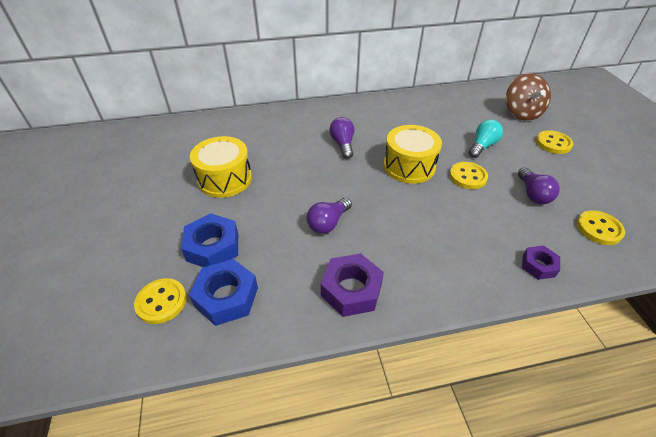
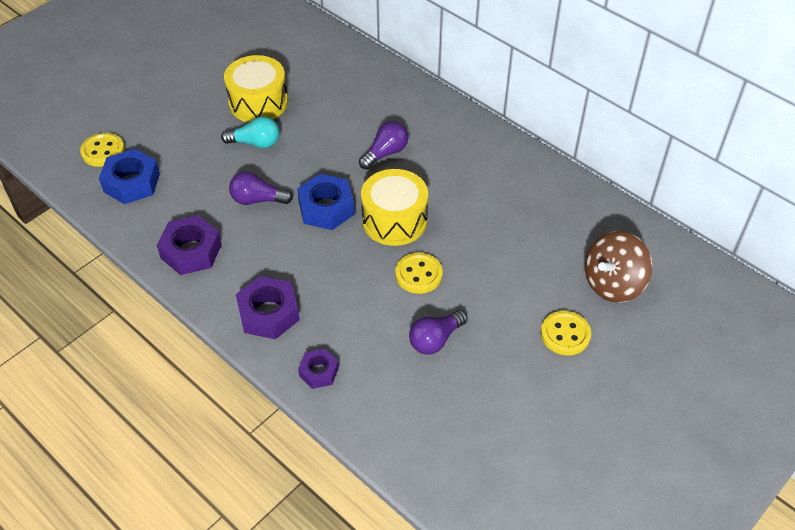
camera: 55 degrees right, 5 degrees up
blue nut [181,213,238,267] -> blue nut moved to [297,174,355,230]
turquoise light bulb [469,120,503,158] -> turquoise light bulb moved to [221,116,279,148]
yellow button [577,210,625,245] -> none
none -> purple nut [236,276,300,339]

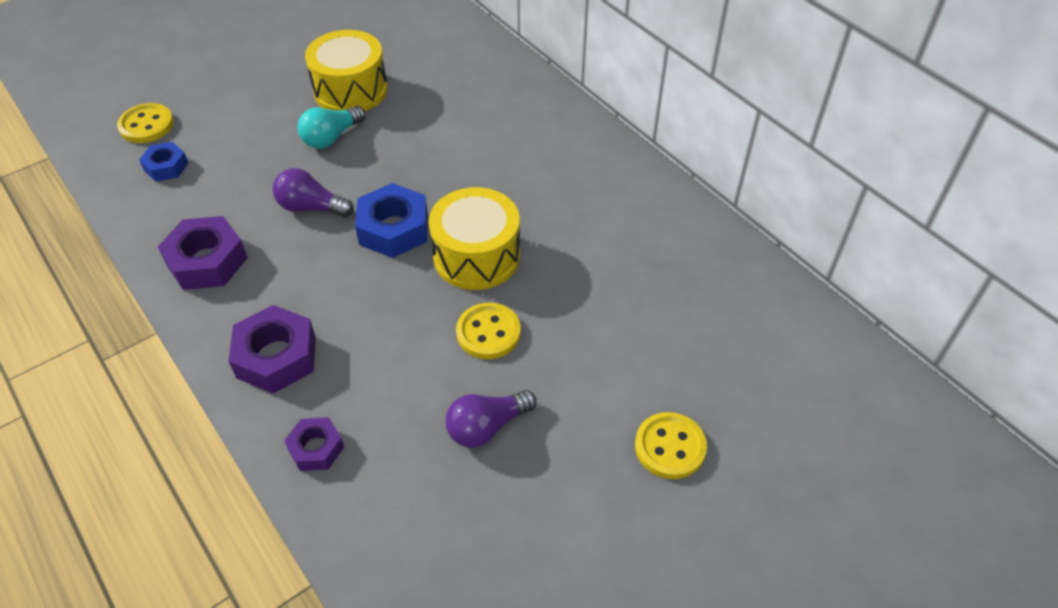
camera: 10 degrees right, 0 degrees up
blue nut [99,149,160,204] -> blue nut [139,142,188,182], size x0.59
turquoise light bulb [221,116,279,148] -> turquoise light bulb turned 120 degrees clockwise [298,106,366,149]
purple light bulb [359,121,408,169] -> none
brown spinning top [585,231,652,303] -> none

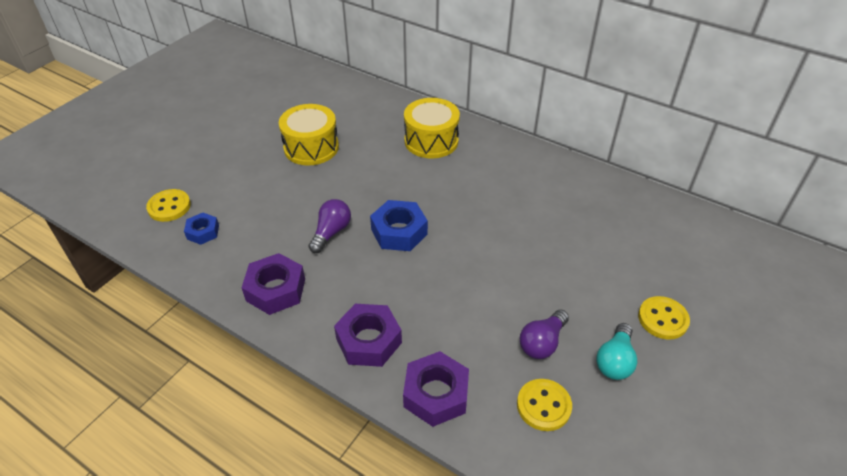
camera: 20 degrees left, 5 degrees down
purple light bulb [273,168,354,217] -> purple light bulb turned 120 degrees clockwise [308,199,351,253]
purple nut [284,417,344,471] -> purple nut [403,351,469,427], size x1.68
turquoise light bulb [298,106,366,149] -> turquoise light bulb moved to [596,323,637,380]
yellow drum [429,187,520,290] -> yellow drum moved to [404,98,460,159]
yellow button [456,303,521,359] -> yellow button moved to [517,379,572,431]

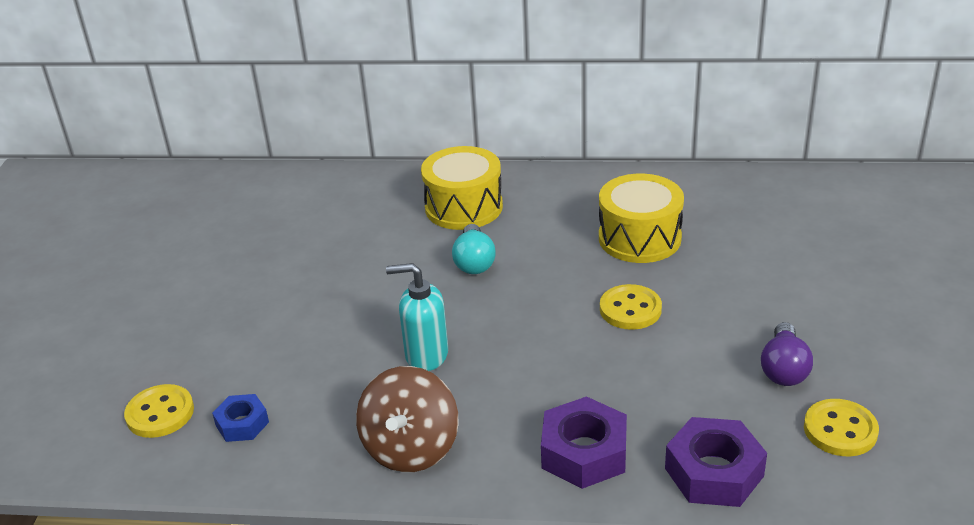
camera: 25 degrees left, 10 degrees down
purple nut [242,253,305,315] -> brown spinning top [356,366,459,472]
yellow drum [279,104,339,165] -> yellow drum moved to [599,174,684,263]
purple light bulb [308,199,351,253] -> turquoise soap dispenser [386,263,448,371]
blue nut [370,200,428,251] -> none
turquoise light bulb [596,323,637,380] -> turquoise light bulb moved to [452,224,496,274]
yellow button [638,296,690,340] -> yellow button moved to [600,284,662,330]

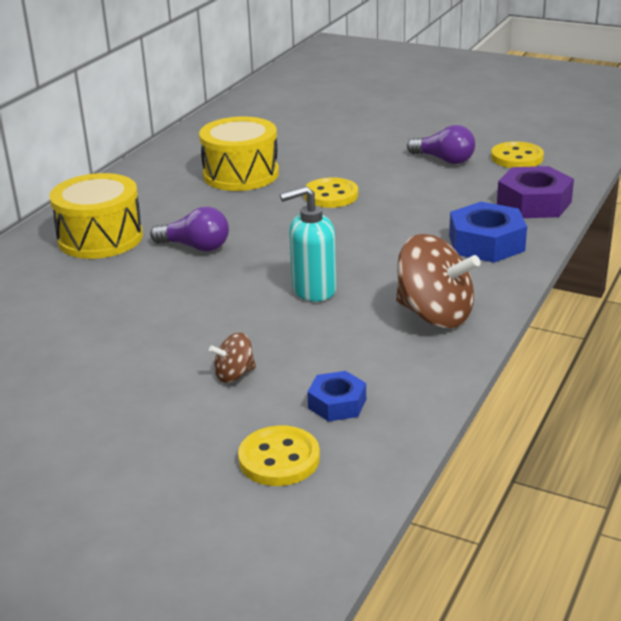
camera: 70 degrees left, 5 degrees down
turquoise soap dispenser [386,263,448,371] -> turquoise soap dispenser turned 45 degrees clockwise [280,186,336,302]
turquoise light bulb [452,224,496,274] -> purple light bulb [150,206,229,252]
purple nut [541,396,627,489] -> blue nut [449,202,527,263]
none -> brown spinning top [209,333,256,383]

